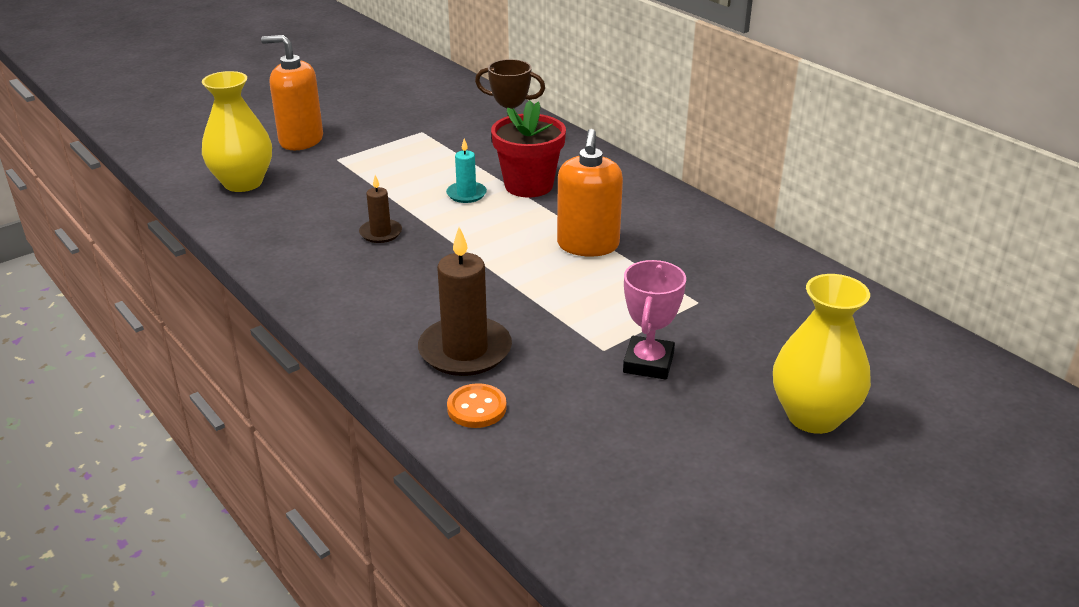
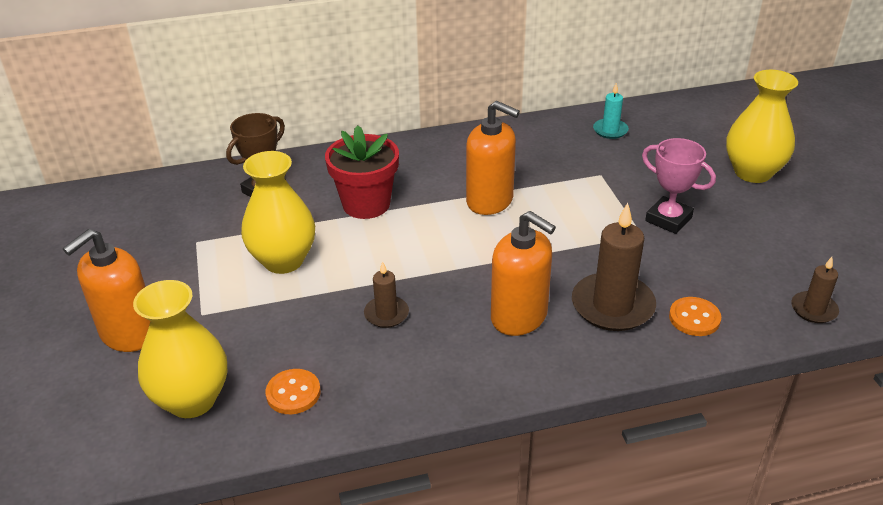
camera: 65 degrees left, 5 degrees up
turquoise candle [446,138,487,203] -> turquoise candle moved to [593,83,629,139]
none -> yellow vase [241,151,315,274]
none -> orange button [265,369,321,414]
none -> orange soap dispenser [491,211,556,336]
none -> brown candle [791,257,839,323]

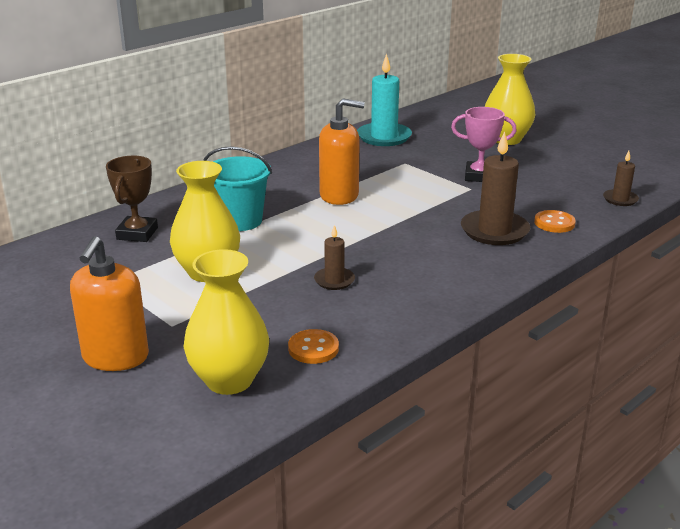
camera: 30 degrees left, 10 degrees down
red flower pot [325,125,399,219] -> turquoise bucket [203,146,272,231]
orange soap dispenser [491,211,556,336] -> none
turquoise candle [593,83,629,139] -> turquoise candle [357,53,412,146], size x1.86

